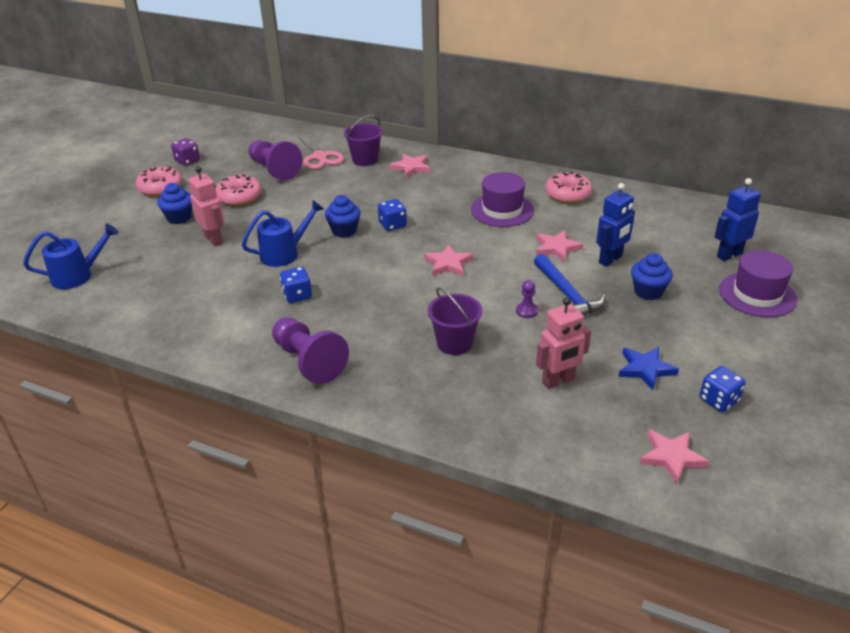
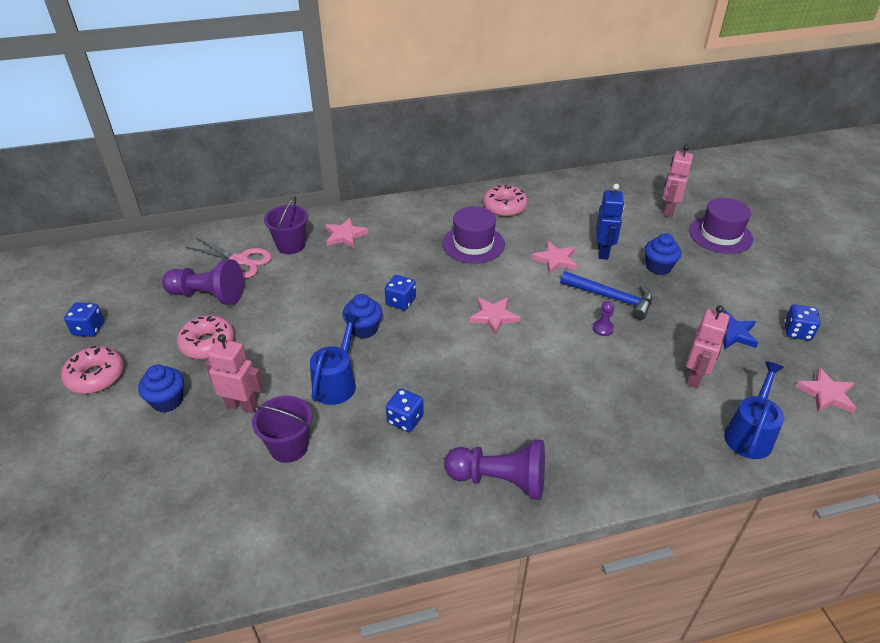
camera: 40 degrees left, 5 degrees up
blue watering can [23,223,119,289] -> blue watering can moved to [724,361,784,459]
purple dice [171,138,200,166] -> blue dice [64,302,104,337]
purple bucket [428,287,482,355] -> purple bucket moved to [252,396,312,463]
blue robot [715,178,761,261] -> pink robot [663,144,693,217]

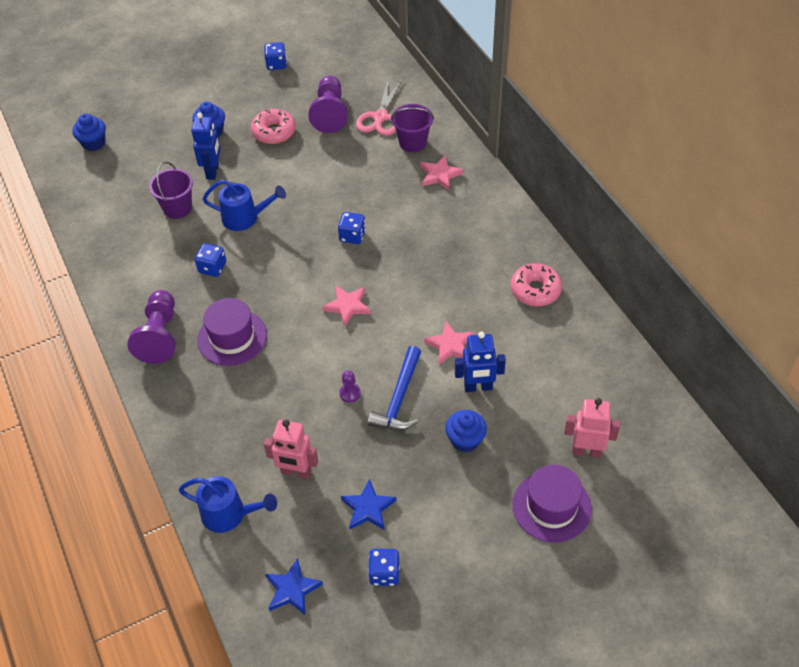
camera: 80 degrees right, 10 degrees up
pink donut [61,346,124,394] -> none
pink robot [205,334,264,413] -> blue robot [191,112,221,180]
blue cupcake [343,294,382,339] -> blue cupcake moved to [72,113,106,151]
purple hat [442,206,505,264] -> purple hat moved to [197,298,267,366]
pink star [795,368,856,413] -> blue star [265,558,323,615]

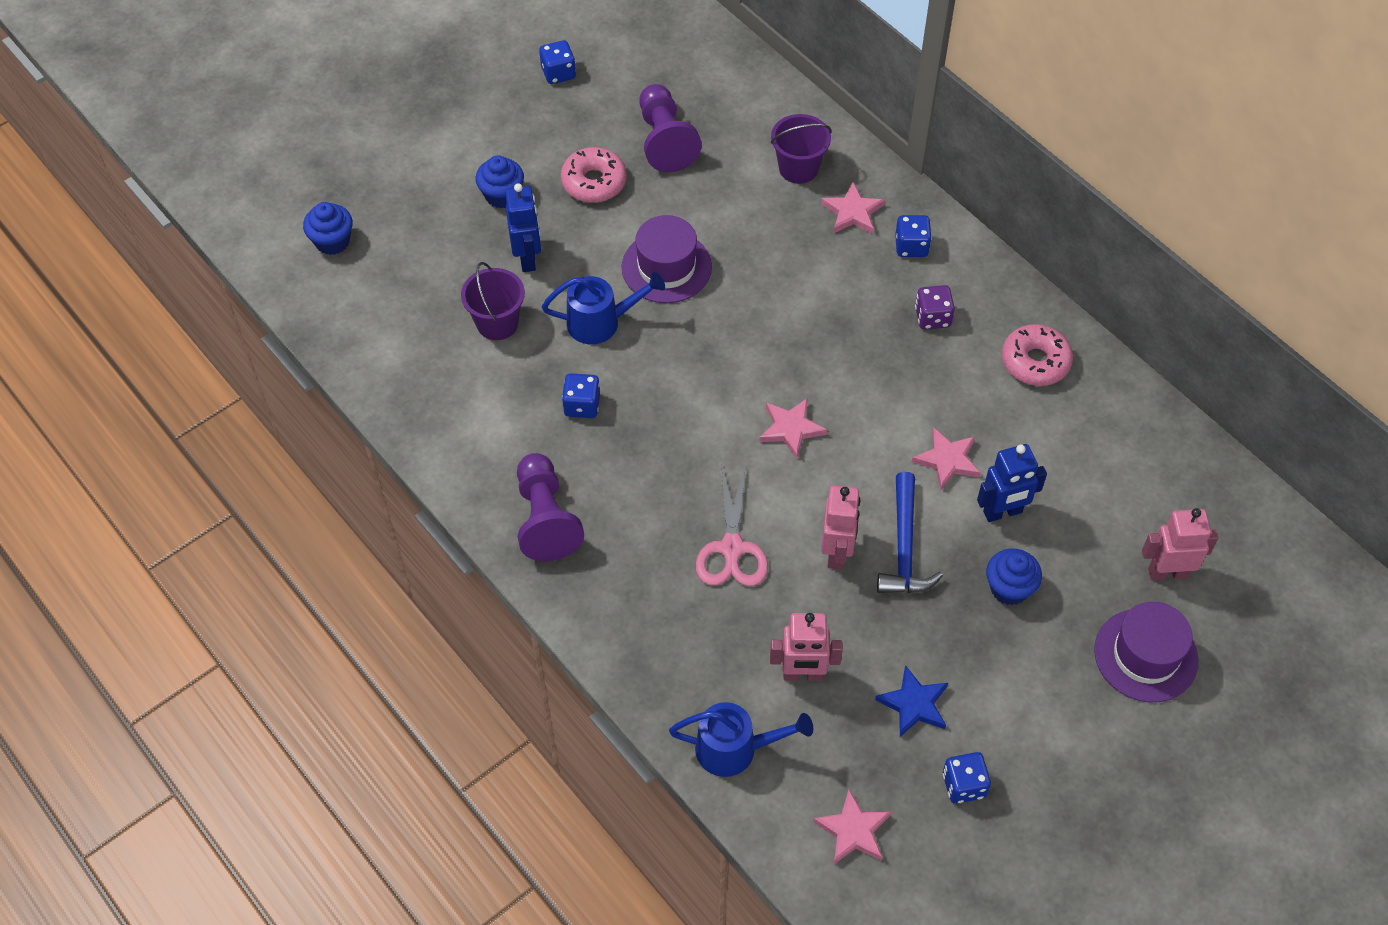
camera: 15 degrees left, 5 degrees up
purple hat [197,298,267,366] -> purple hat moved to [622,215,712,303]
blue star [265,558,323,615] -> pink star [813,789,891,864]
blue dice [338,212,366,244] -> blue dice moved to [895,215,932,257]
purple pawn [339,371,361,403] -> pink robot [821,486,860,570]
pink scissors [356,80,402,136] -> pink scissors moved to [696,464,768,586]
none -> purple dice [915,285,955,330]

